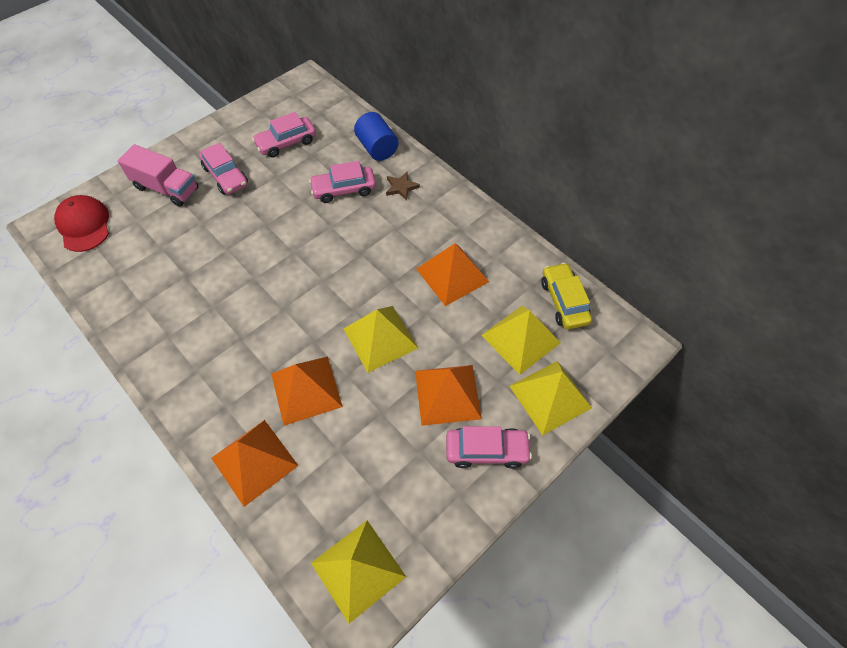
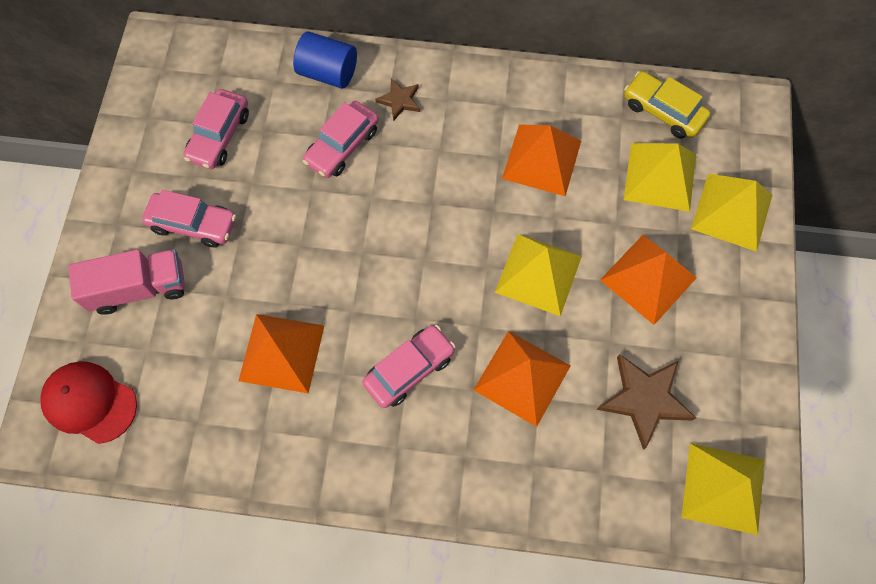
camera: 40 degrees left, 10 degrees up
orange pyramid [211,420,298,507] -> orange pyramid moved to [238,314,324,394]
pink car [446,426,532,469] -> pink car moved to [362,325,455,408]
none -> brown star [596,354,696,450]

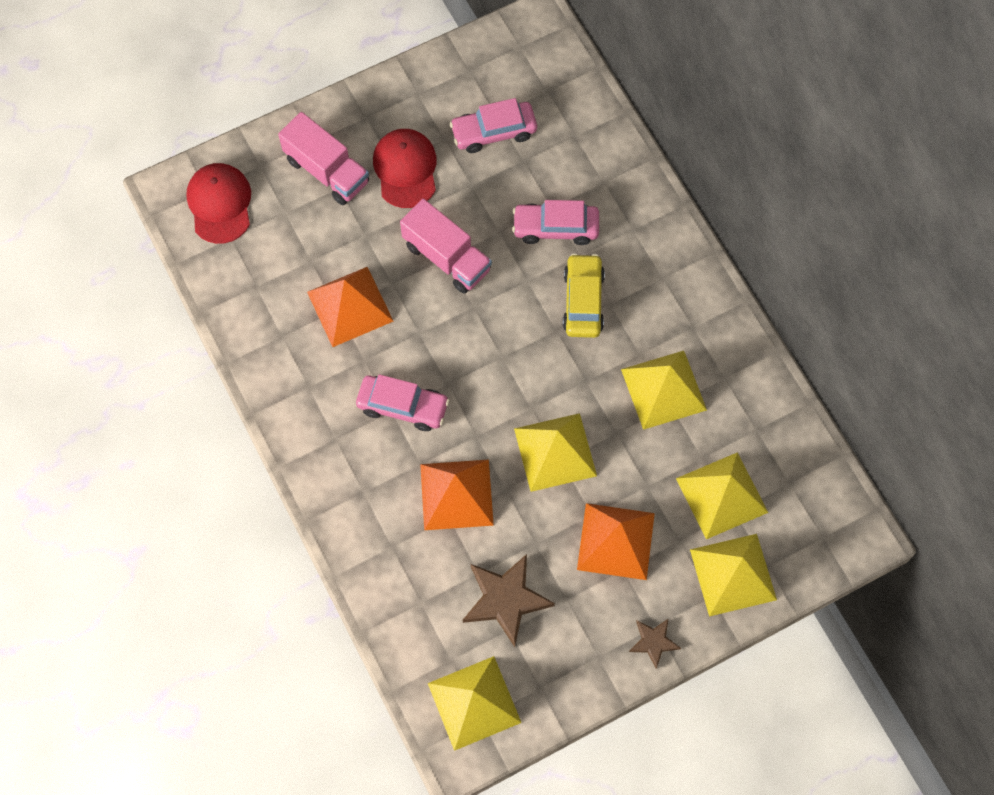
camera: 55 degrees right, 0 degrees up
pink car [142,190,236,247] -> red cap [373,129,437,208]
blue cylinder [293,32,357,89] -> none
brown star [375,79,420,121] -> brown star moved to [629,618,681,669]
orange pyramid [502,124,581,196] -> yellow pyramid [621,351,707,430]
yellow car [624,71,710,139] -> yellow car moved to [563,253,605,338]
none -> pink truck [400,199,492,294]

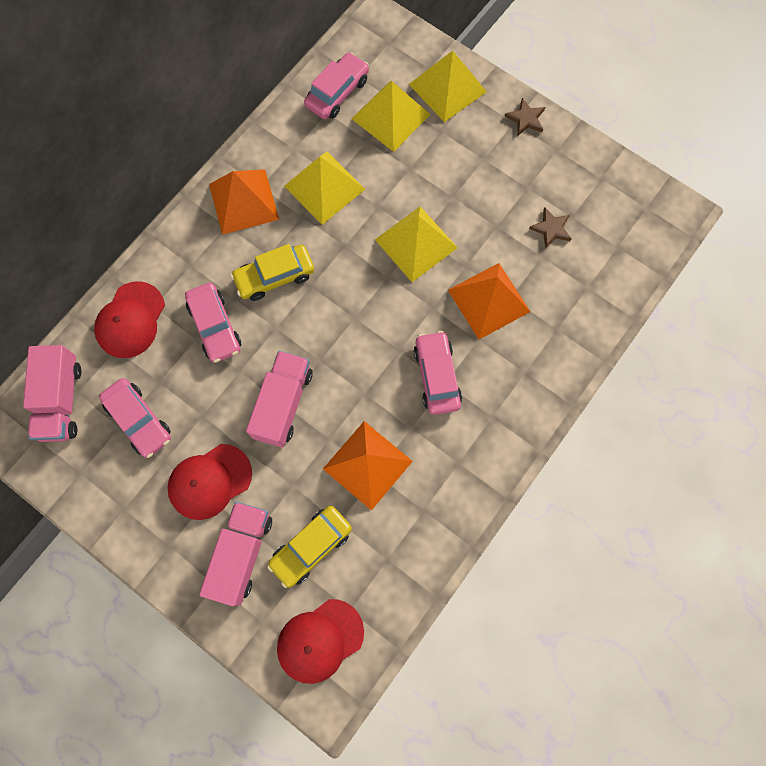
camera: 115 degrees left, 5 degrees up
yellow pyramid [428,656,522,751] -> none
brown star [463,554,555,647] -> brown star [529,207,571,249], size x0.55
orange pyramid [577,503,655,580] -> orange pyramid moved to [209,169,279,235]
none -> pink truck [23,345,81,442]
none -> red cap [94,281,165,358]
none -> yellow car [267,506,352,588]
none -> pink car [304,52,369,119]

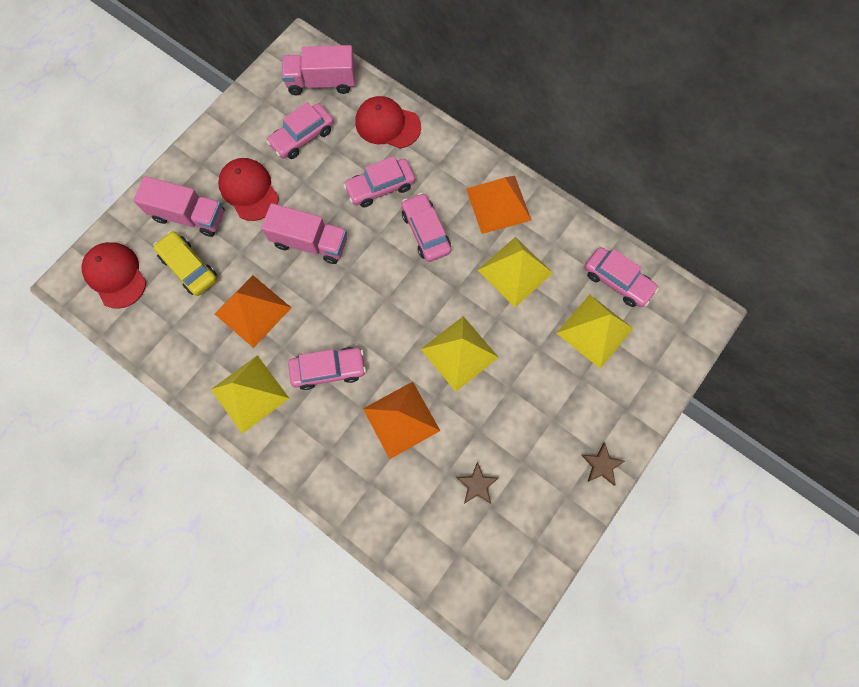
camera: 90 degrees right, 0 degrees up
yellow car [231,244,314,301] -> pink car [402,193,451,262]
yellow pyramid [409,51,487,122] -> yellow pyramid moved to [211,355,289,434]

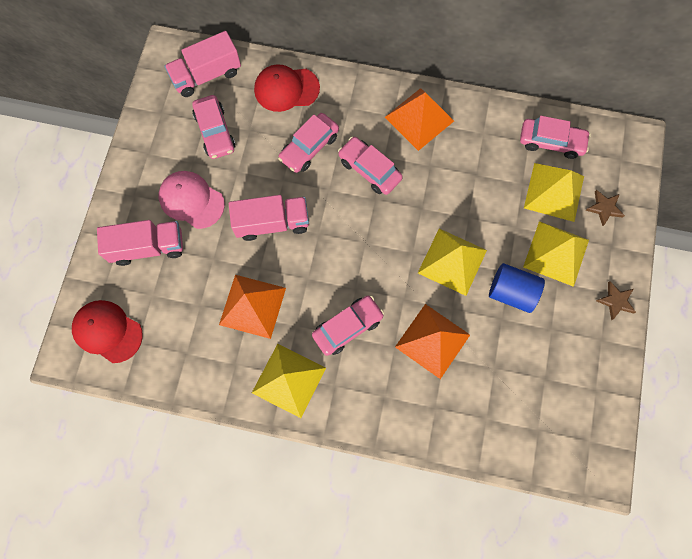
camera: 25 degrees left, 0 degrees up
yellow car [153,231,217,296] -> none
red cap [218,158,279,221] -> pink cap [159,171,225,229]
pink car [266,102,334,159] -> pink car turned 45 degrees counterclockwise [192,95,235,159]
brown star [456,462,498,504] -> brown star moved to [585,190,625,226]
yellow pyramid [478,237,553,307] -> yellow pyramid moved to [523,221,589,287]
none -> blue cylinder [489,263,545,313]

